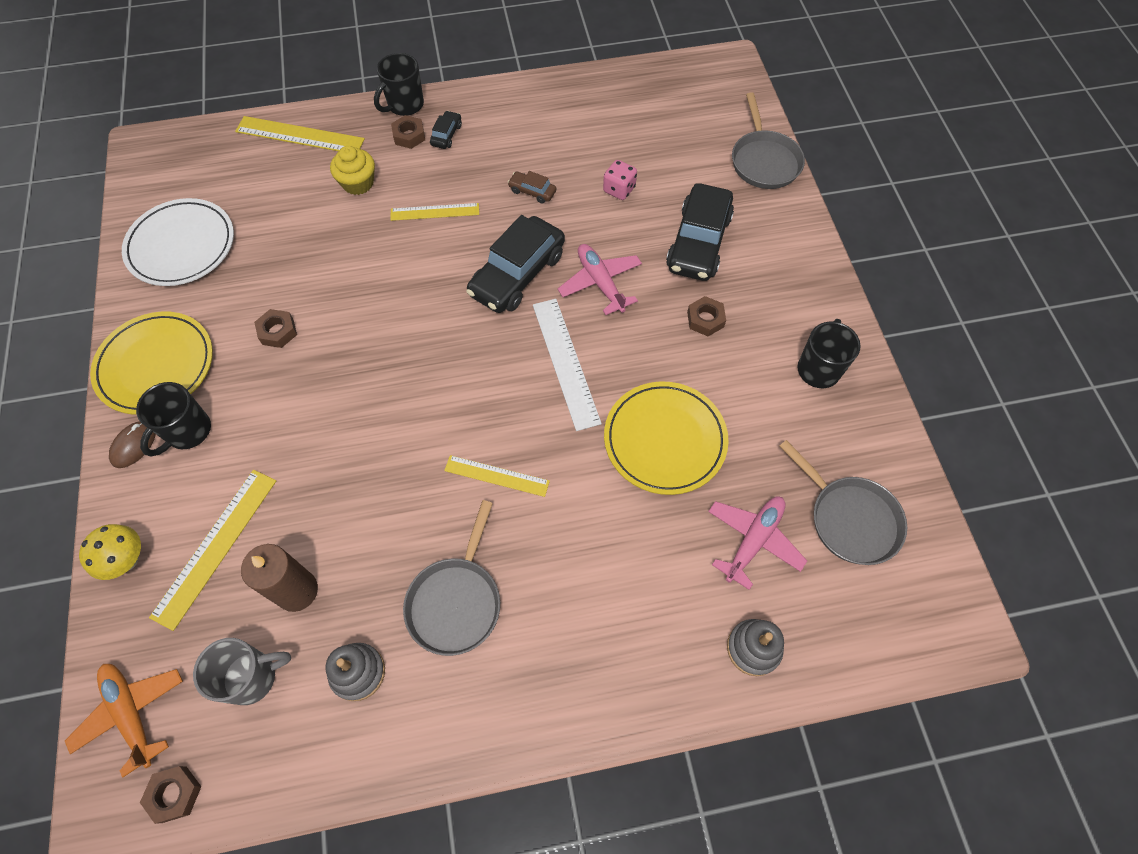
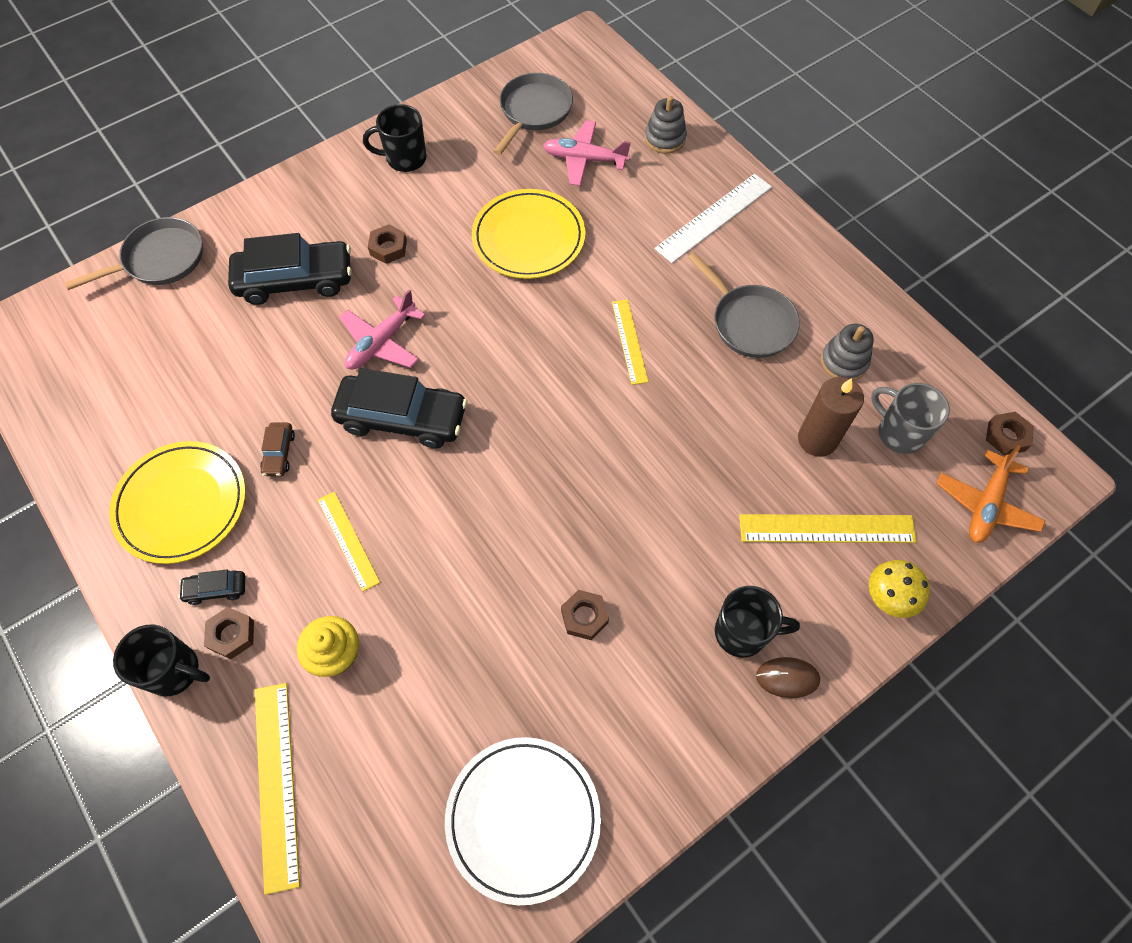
camera: 115 degrees left, 0 degrees up
yellow plate [90,312,213,415] -> yellow plate moved to [109,441,246,564]
grey pan [403,500,500,656] -> grey pan turned 60 degrees clockwise [688,252,800,358]
white ruler [533,299,602,431] -> white ruler moved to [655,174,772,263]
pink dice [603,160,637,200] -> none

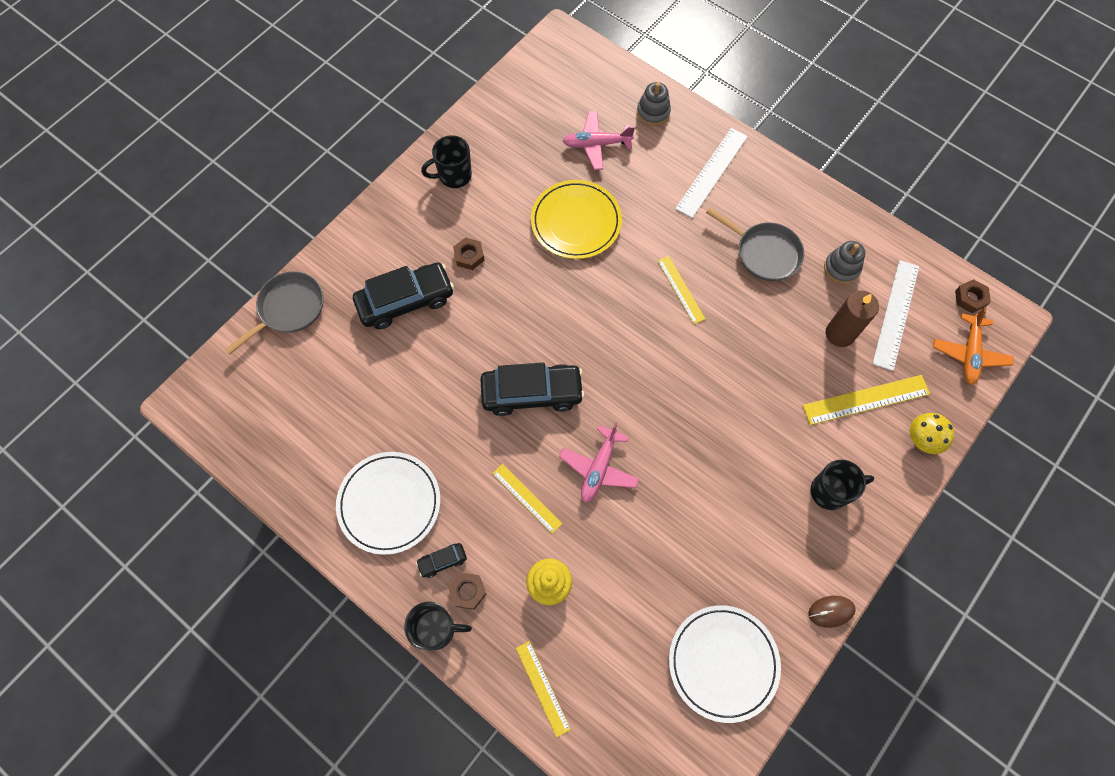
camera: 15 degrees left, 5 degrees up
yellow plate [109,441,246,564] -> white plate [336,452,440,555]
yellow ruler [255,683,300,895] -> yellow ruler [516,641,571,737], size x0.64
brown car [260,422,295,476] -> none
pink plane [339,289,425,370] -> pink plane moved to [559,422,639,503]
grey pan [493,73,573,155] -> none
brown nut [561,590,609,640] -> none
brown mouse [756,657,820,698] -> brown mouse moved to [809,596,856,628]
grey mug [871,383,950,454] -> white ruler [872,260,919,371]

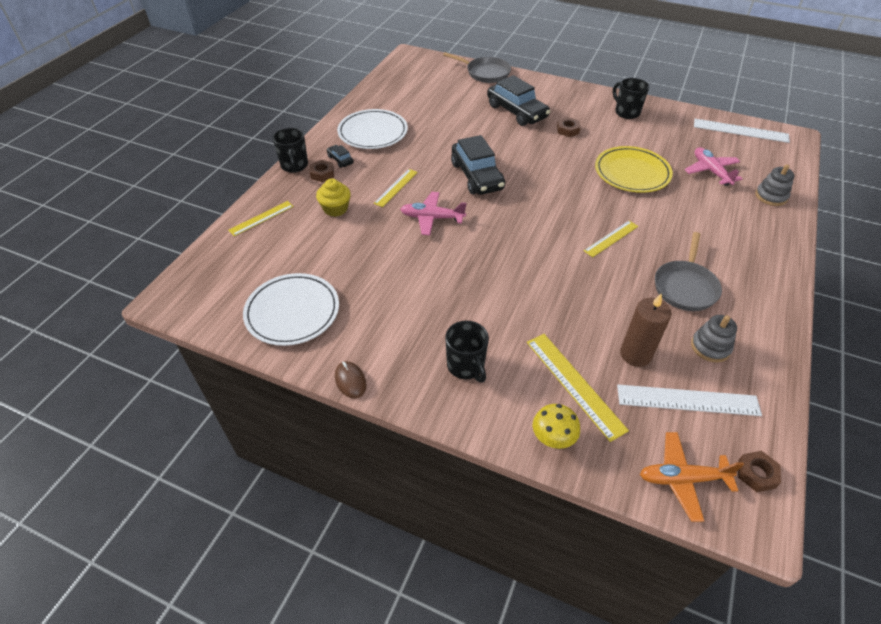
camera: 75 degrees right, 20 degrees down
white ruler [675,128,748,218] -> white ruler moved to [694,119,790,143]

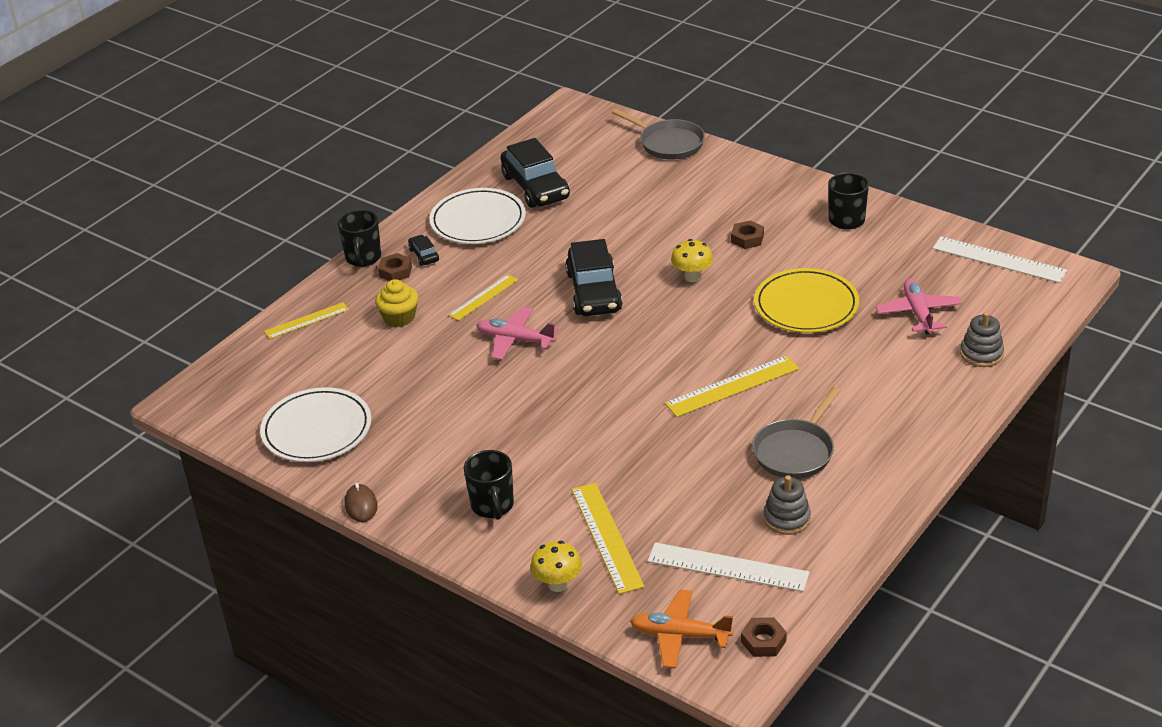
camera: 15 degrees right, 10 degrees down
black car [487,75,550,126] -> black car moved to [501,138,570,208]
yellow ruler [584,221,638,257] -> yellow ruler [665,355,799,417], size x1.55
brown candle [620,294,672,367] -> none
none -> yellow mushroom [671,239,713,282]

